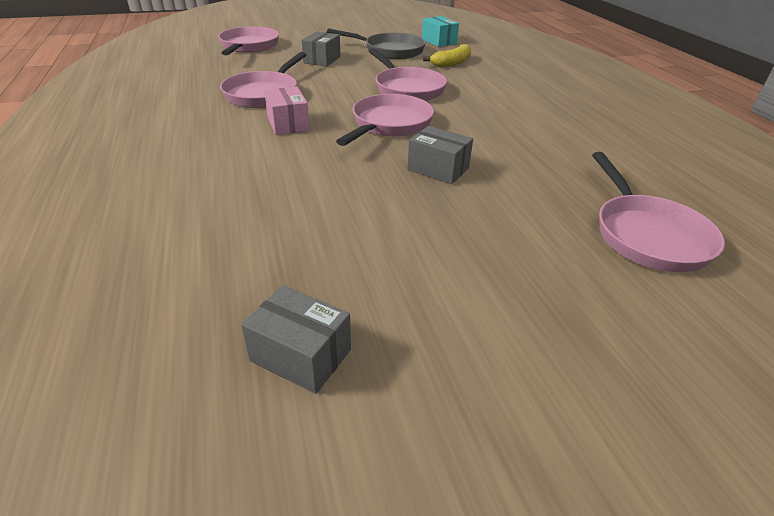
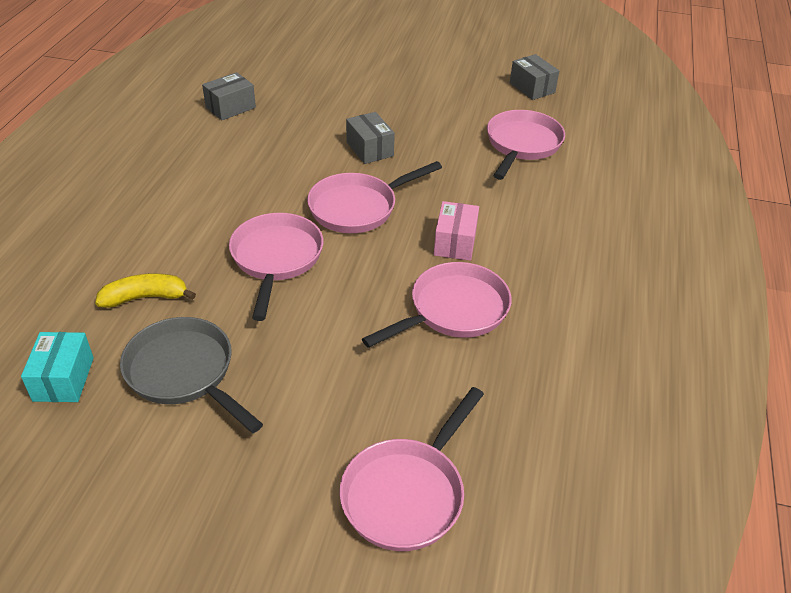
camera: 150 degrees left, 5 degrees up
grey box [302,31,341,67] -> grey box moved to [202,72,256,120]
pink pan [592,152,725,272] -> pink pan moved to [487,110,565,180]

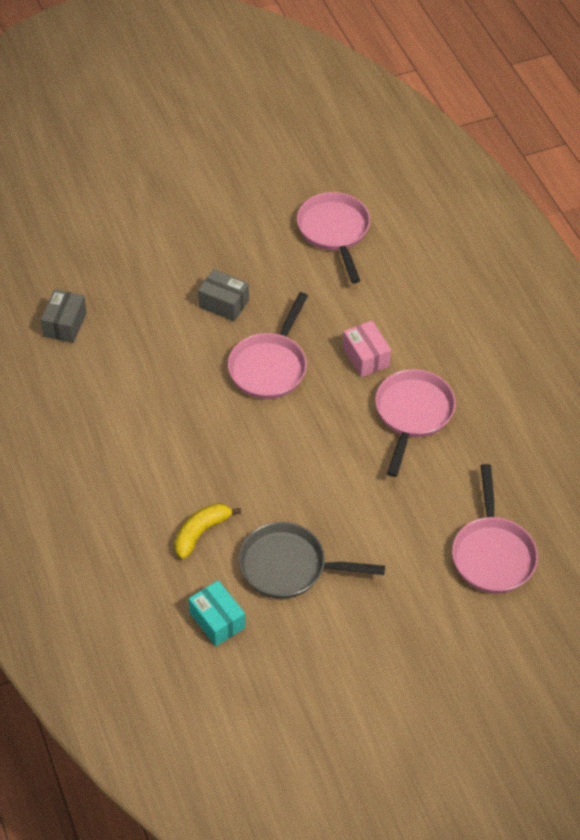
camera: 35 degrees left, 10 degrees up
pink pan [229,213,323,321] -> none
grey box [510,54,559,100] -> none

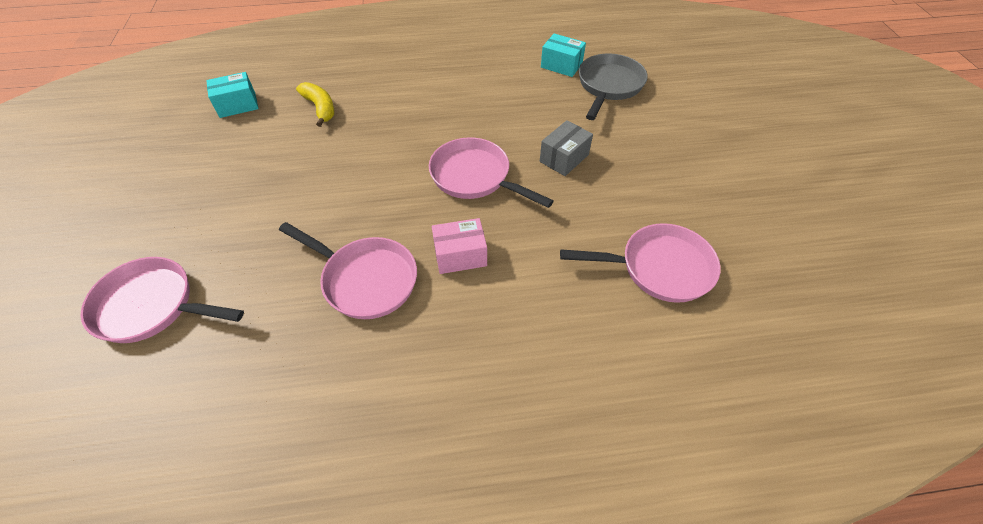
camera: 105 degrees right, 0 degrees up
grey box [41,289,87,343] -> turquoise box [541,34,586,77]
grey pan [239,522,385,599] -> grey pan moved to [579,54,648,120]

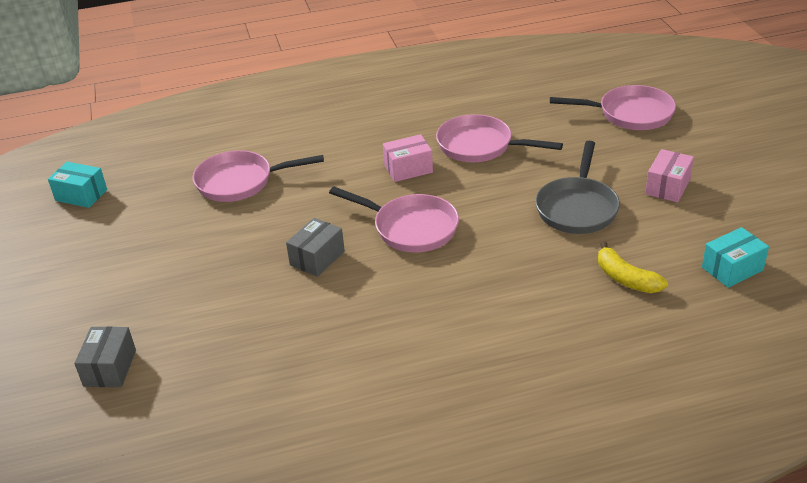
camera: 175 degrees right, 15 degrees down
turquoise box [541,34,586,77] -> turquoise box moved to [48,162,107,208]
grey pan [579,54,648,120] -> grey pan moved to [535,141,620,234]
none -> grey box [74,326,136,387]
none -> pink box [645,149,694,202]

